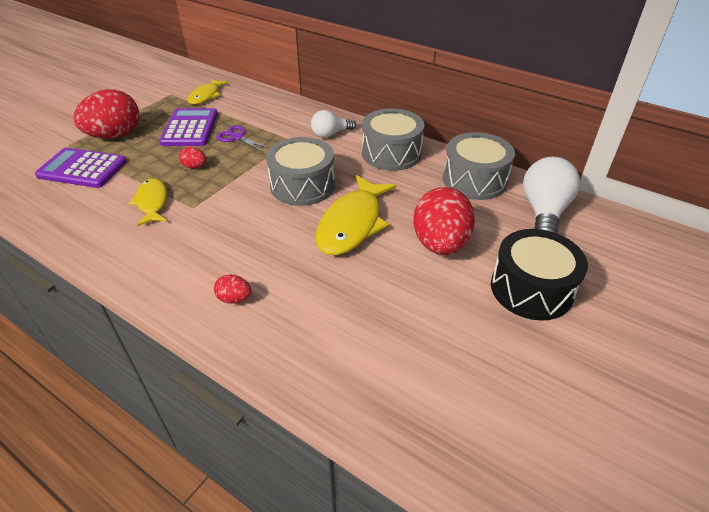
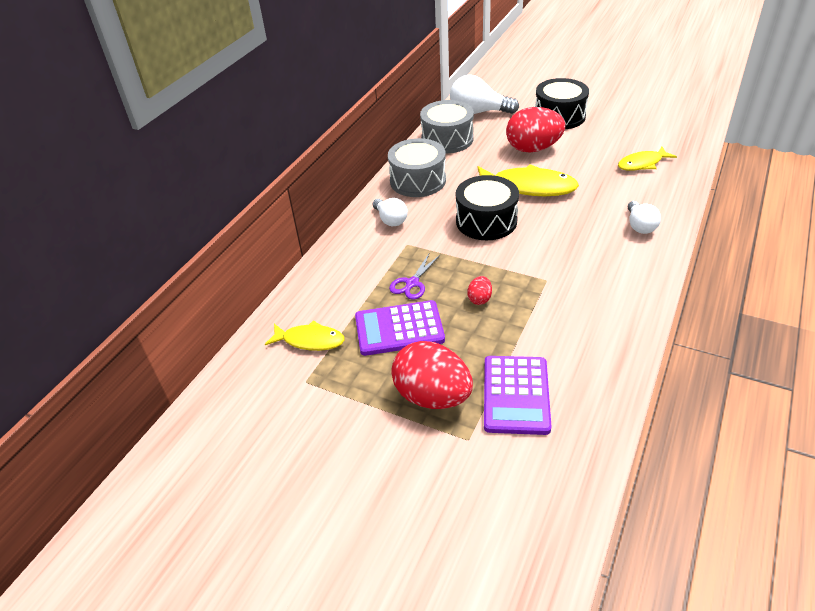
camera: 95 degrees left, 0 degrees up
yellow fish [128,178,167,226] -> yellow fish moved to [618,147,677,171]
red egg [214,275,251,304] -> white light bulb [628,201,661,234]
grey drum [266,137,335,206] -> black drum [456,175,519,240]

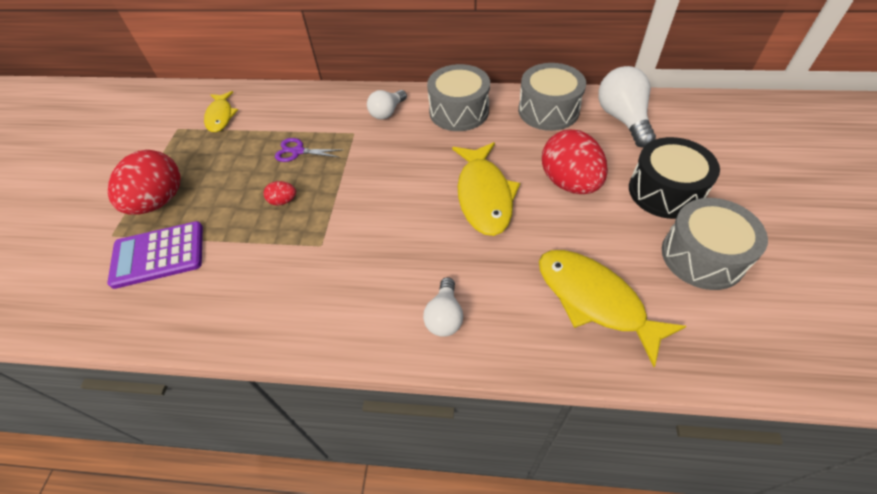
camera: 70 degrees right, 10 degrees up
purple calculator [355,300,445,356] -> none
black drum [456,175,519,240] -> none
yellow fish [618,147,677,171] -> yellow fish [539,250,686,367], size x1.65
white light bulb [628,201,661,234] -> white light bulb turned 60 degrees counterclockwise [423,277,463,337]
none -> grey drum [662,198,768,290]

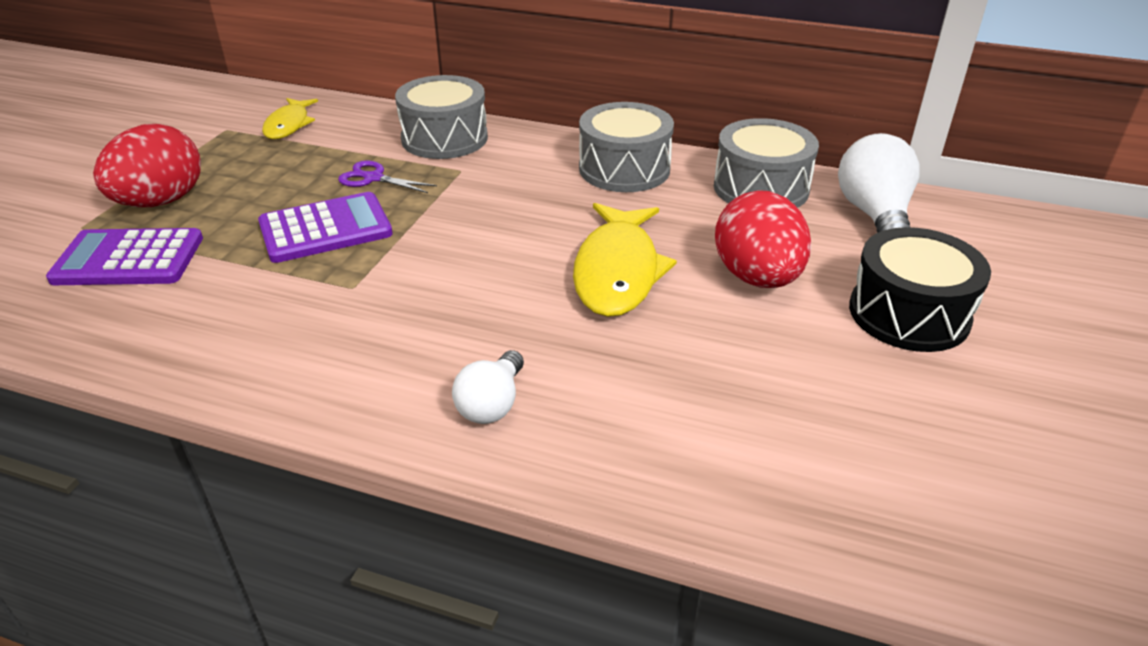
camera: 10 degrees right, 15 degrees down
red egg [264,181,296,206] -> purple calculator [258,192,393,263]
white light bulb [367,90,407,119] -> none
yellow fish [539,250,686,367] -> none
grey drum [662,198,768,290] -> grey drum moved to [395,75,488,159]

